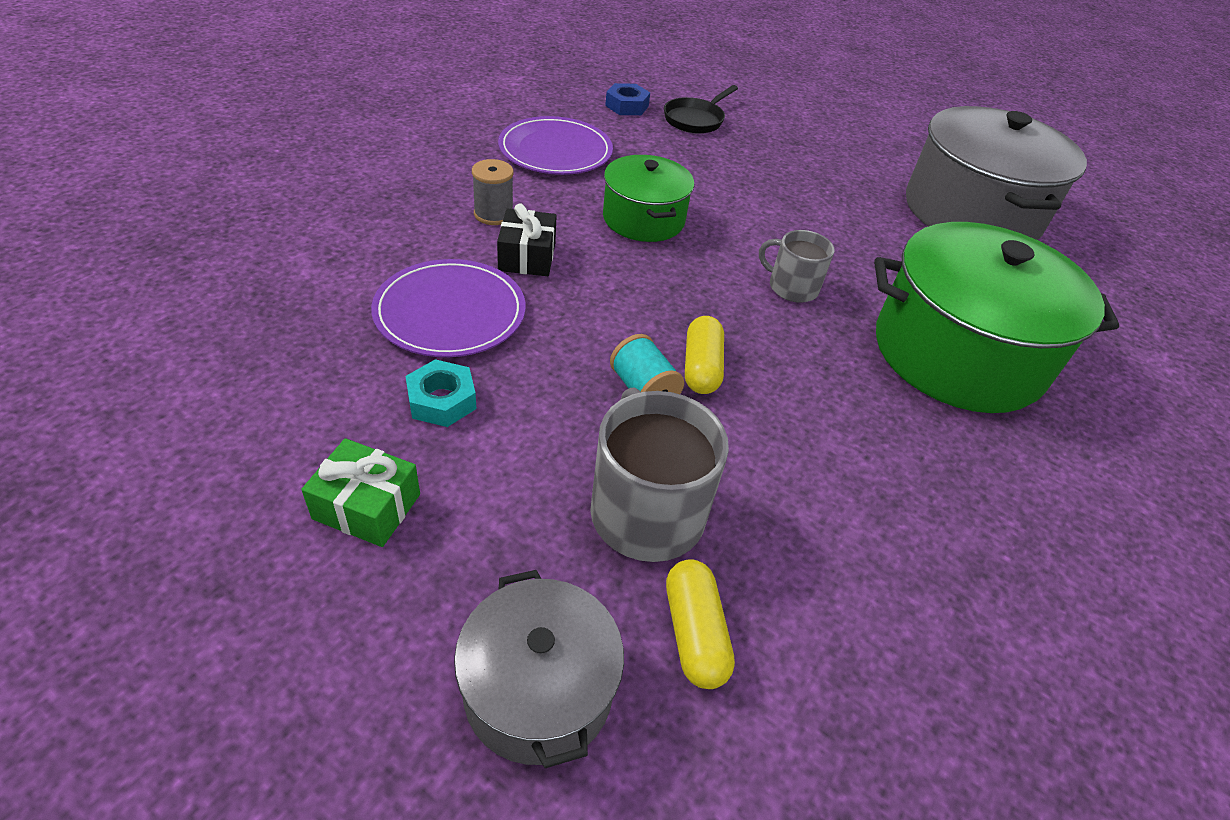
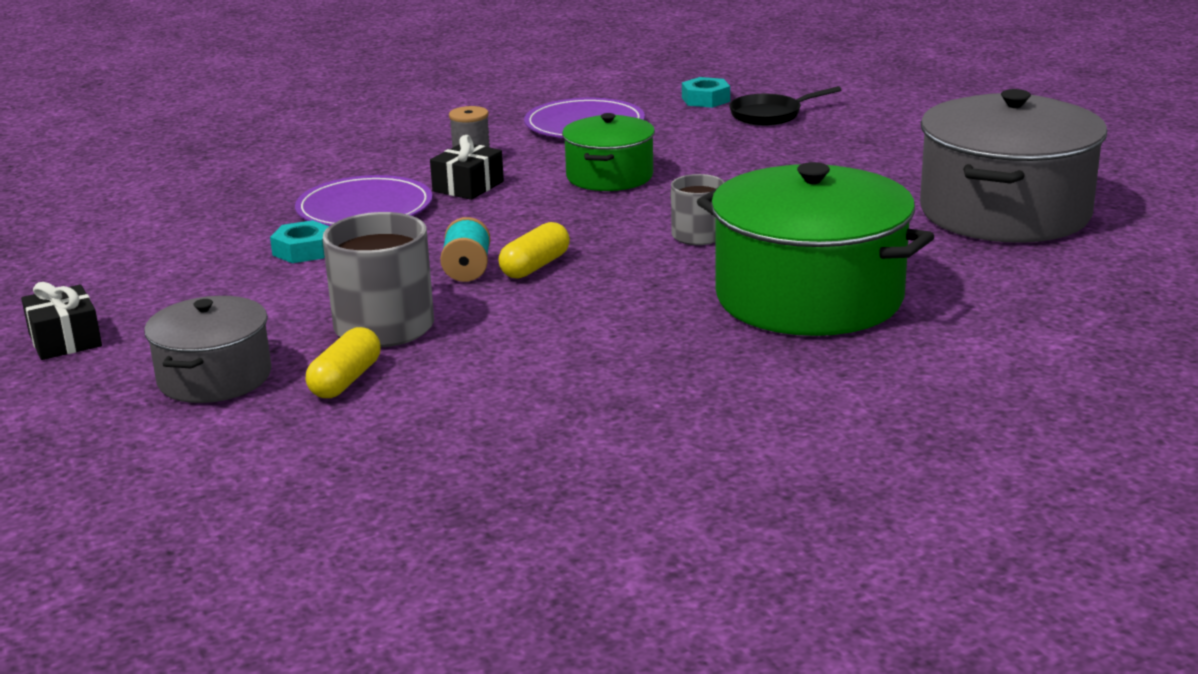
camera: 35 degrees right, 20 degrees down
green gift [301,438,420,547] -> none
blue nut [605,83,650,115] -> turquoise nut [682,77,730,108]
none -> black gift [21,282,102,360]

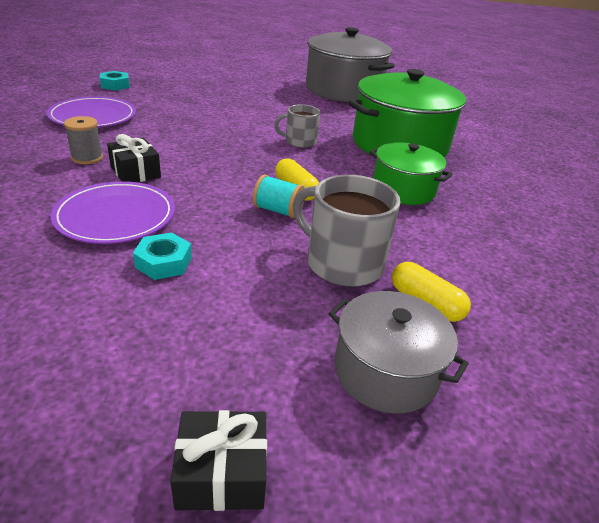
camera: 70 degrees left, 10 degrees up
green pot [562,113,655,191] -> green pot moved to [369,142,452,205]
black pan [729,86,841,126] -> none

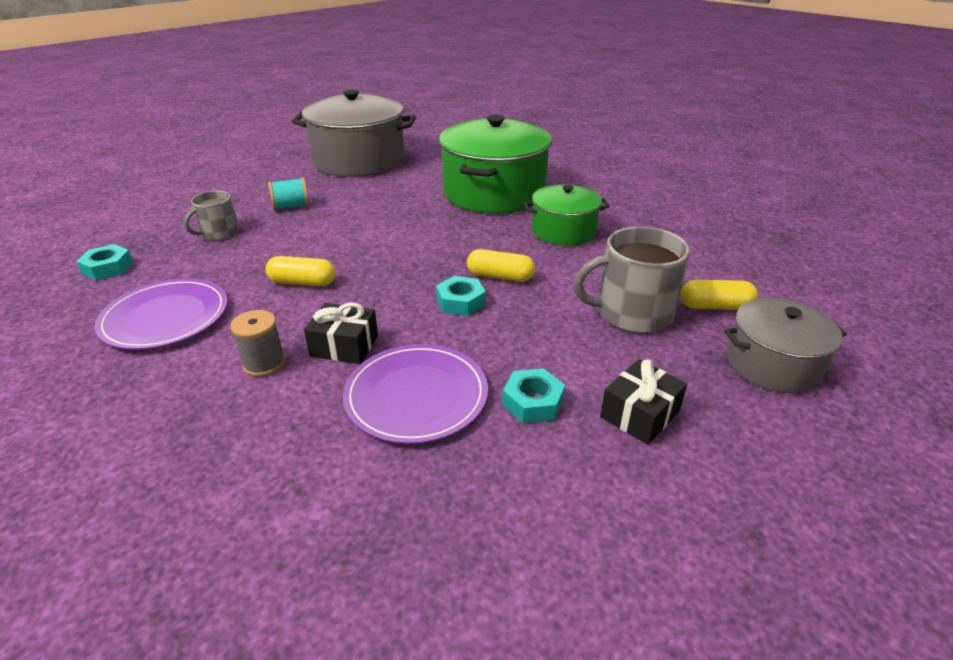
camera: 40 degrees left, 0 degrees up
black gift [170,410,267,511] -> black gift moved to [600,359,687,445]
turquoise spool [253,175,305,218] -> turquoise spool moved to [268,178,310,210]
grey mug [274,104,320,148] -> grey mug moved to [184,191,239,241]
none -> yellow capsule [266,256,336,286]
none -> turquoise nut [436,276,486,316]

